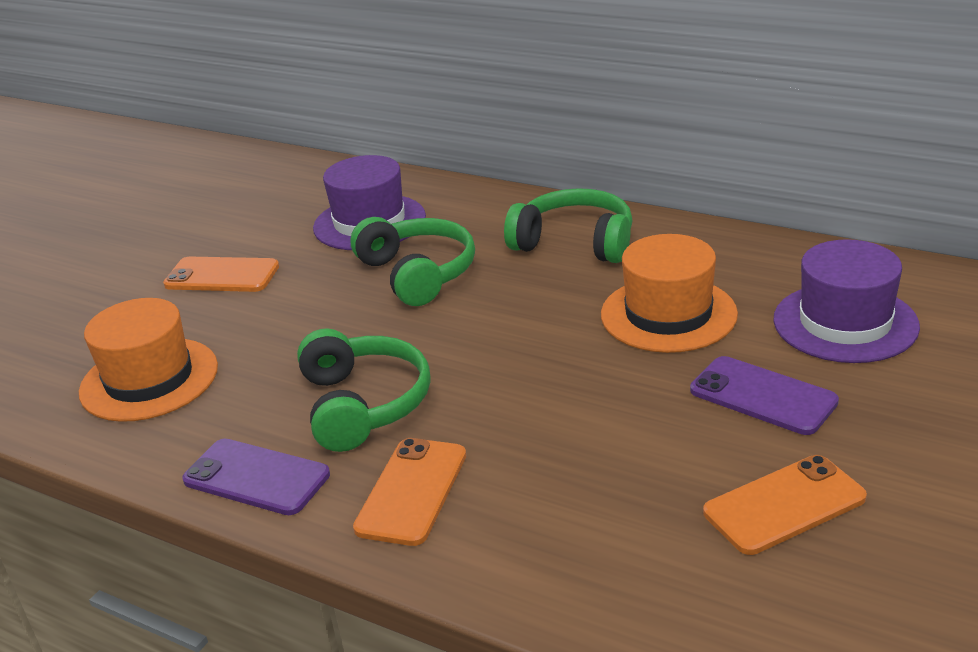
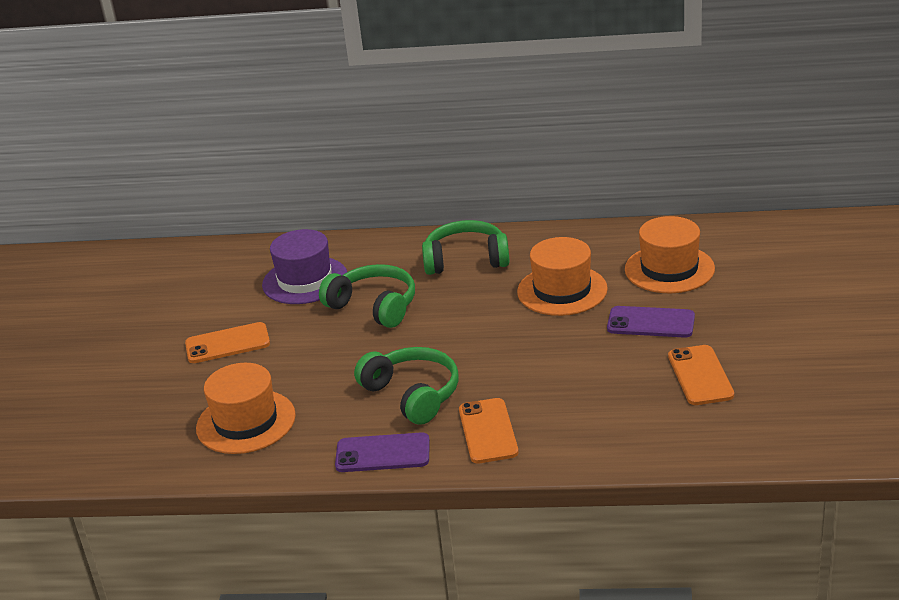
camera: 25 degrees left, 0 degrees up
orange phone [703,455,867,555] -> orange phone turned 45 degrees counterclockwise [668,345,734,405]
purple hat [773,239,920,363] -> orange hat [625,216,715,293]

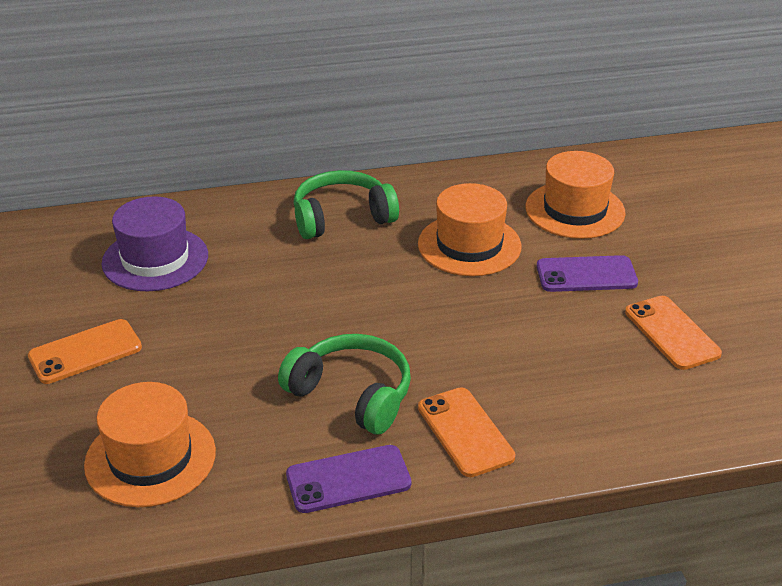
camera: 20 degrees left, 5 degrees up
green headphones [319,264,415,328] -> none

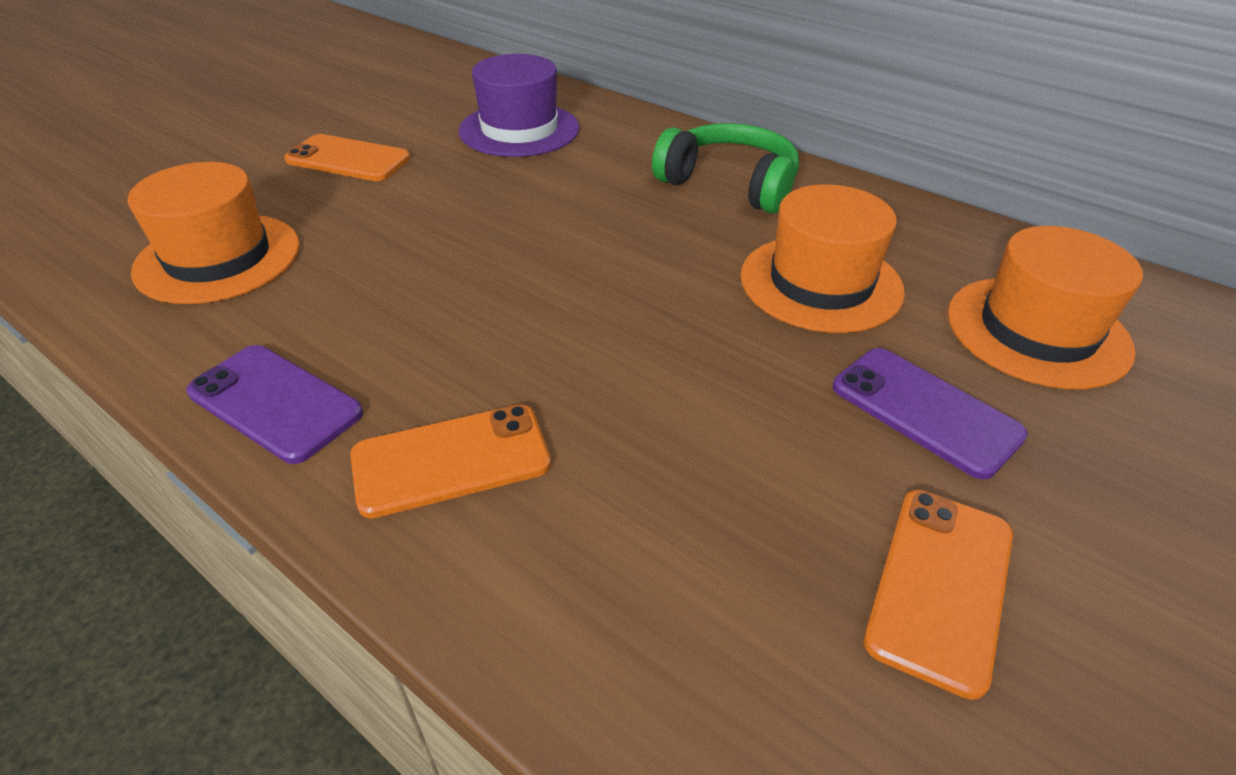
camera: 50 degrees right, 5 degrees up
green headphones [278,334,411,434] -> none
orange phone [418,387,515,477] -> orange phone turned 45 degrees clockwise [350,405,551,518]

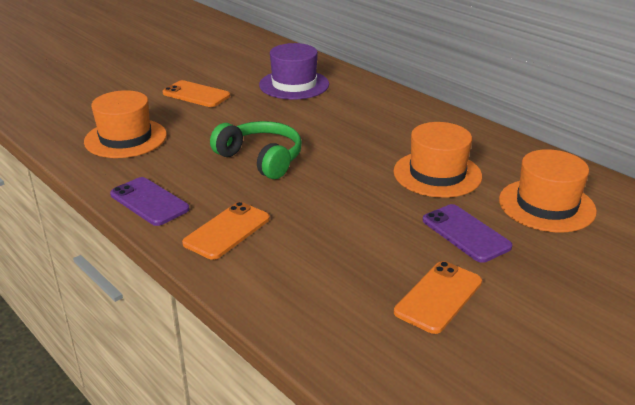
camera: 10 degrees right, 10 degrees down
orange phone [350,405,551,518] -> orange phone turned 45 degrees counterclockwise [182,202,270,260]
green headphones [652,123,799,214] -> green headphones moved to [210,121,302,179]

